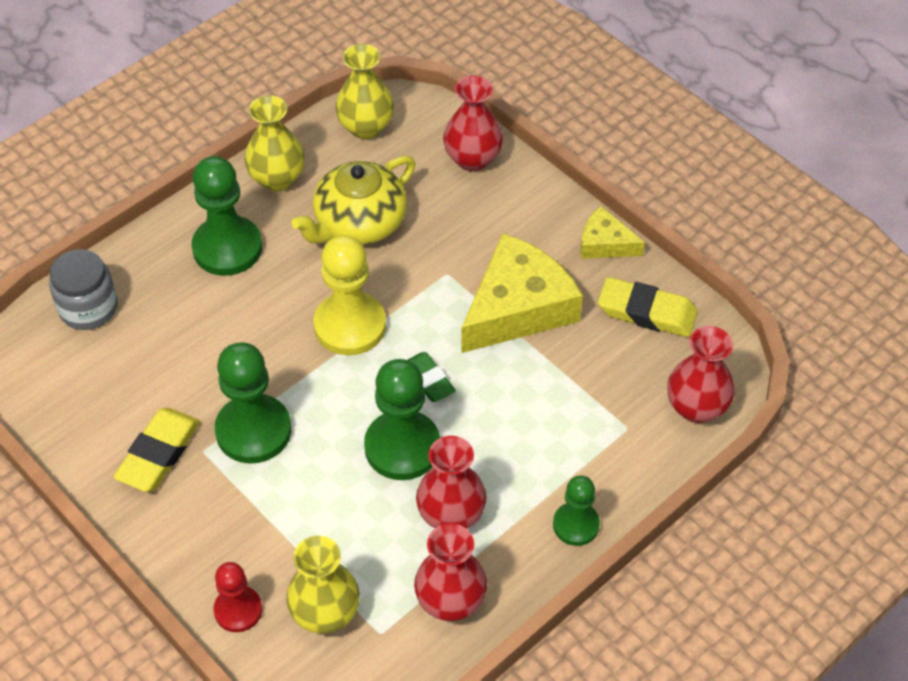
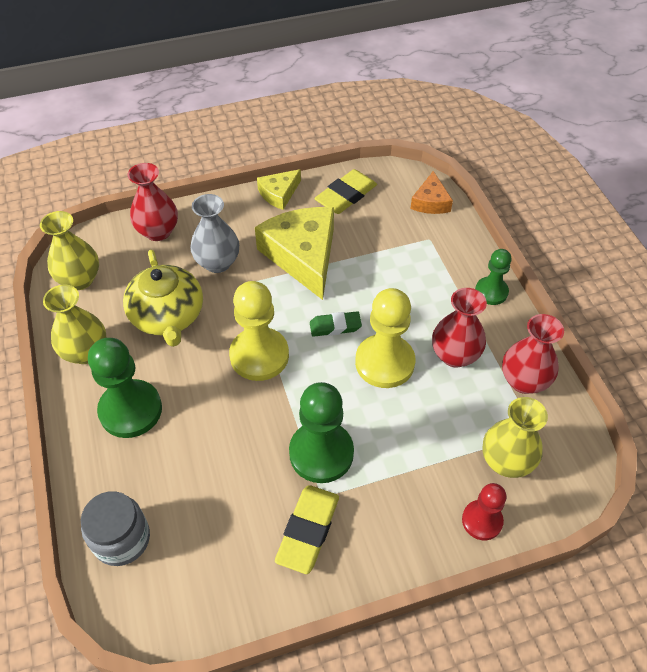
camera: 65 degrees left, 0 degrees up
yellow eraser [113,408,200,492] -> yellow eraser turned 60 degrees clockwise [275,485,339,574]
green pawn [364,359,440,480] -> yellow pawn [355,288,415,388]
red vase [667,326,735,423] -> orange cheese [410,171,453,214]
none -> grey vase [190,194,239,273]

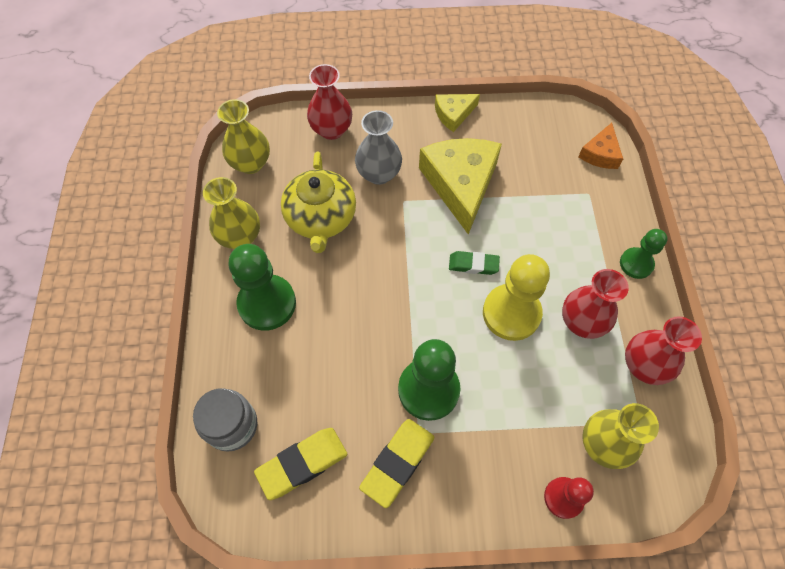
camera: 15 degrees right, 10 degrees up
yellow pawn [229,281,289,381] -> none
yellow eraser [314,169,377,214] -> yellow eraser moved to [254,428,347,500]

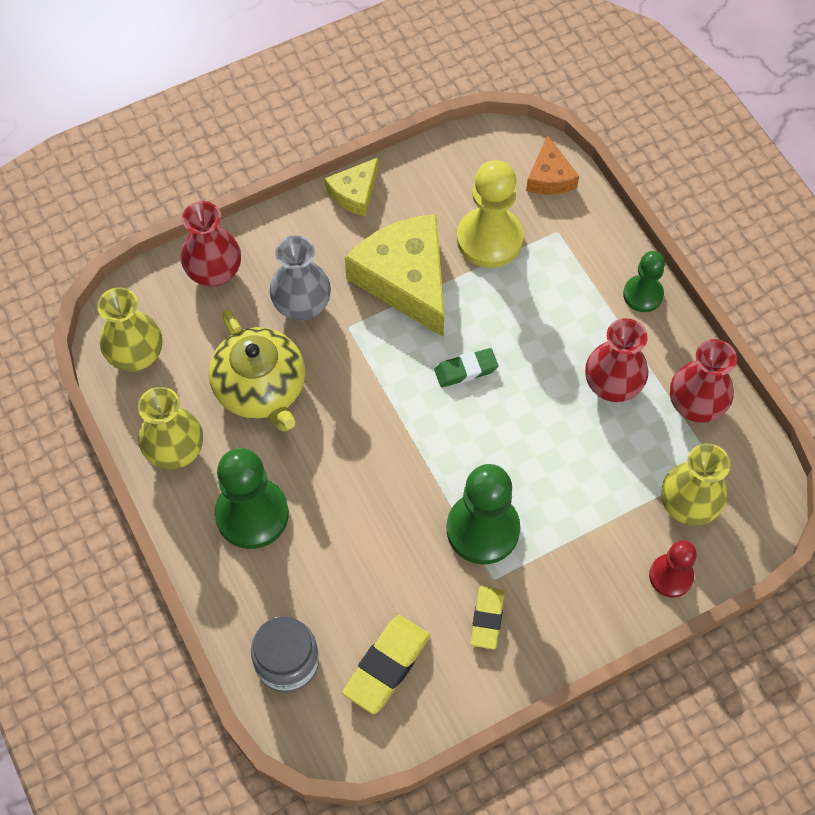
camera: 25 degrees left, 0 degrees up
yellow eraser [359,419,434,508] -> yellow eraser [470,586,505,649], size x0.65
yellow pawn [483,254,550,341] -> yellow pawn moved to [457,160,524,268]

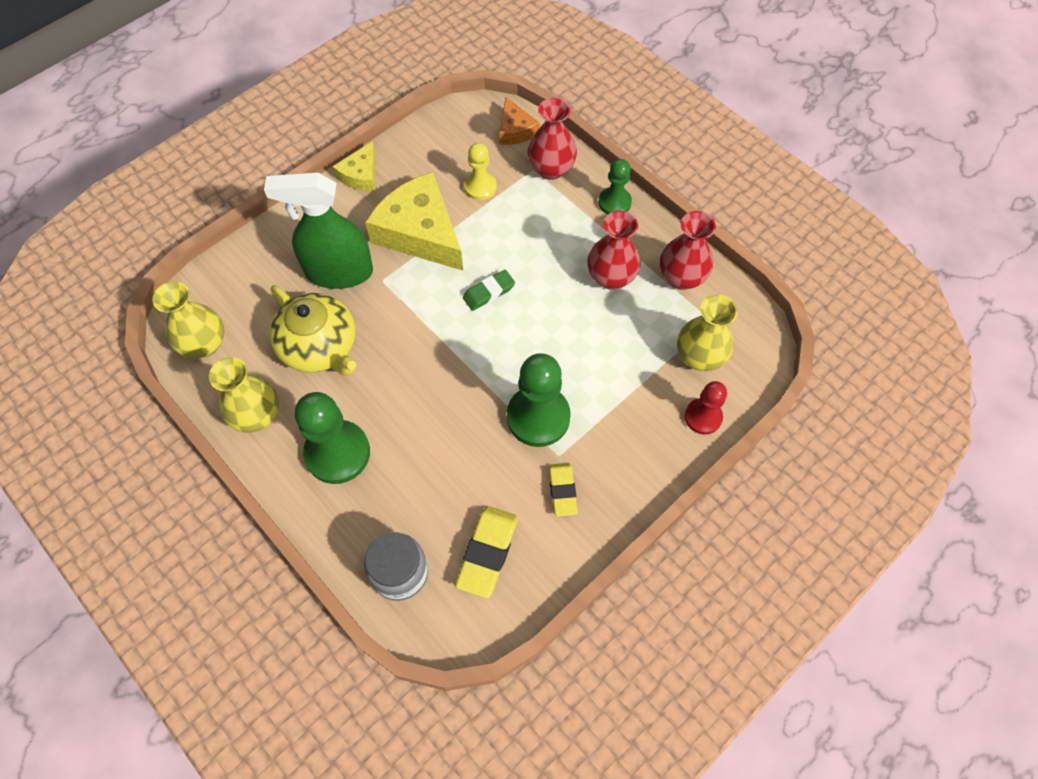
camera: 15 degrees left, 0 degrees up
red vase [181,201,241,287] -> red vase moved to [527,98,577,180]
grey vase [270,235,331,320] -> green spray bottle [264,172,373,289]
yellow pawn [457,160,524,268] -> yellow pawn [464,143,497,200], size x0.59

